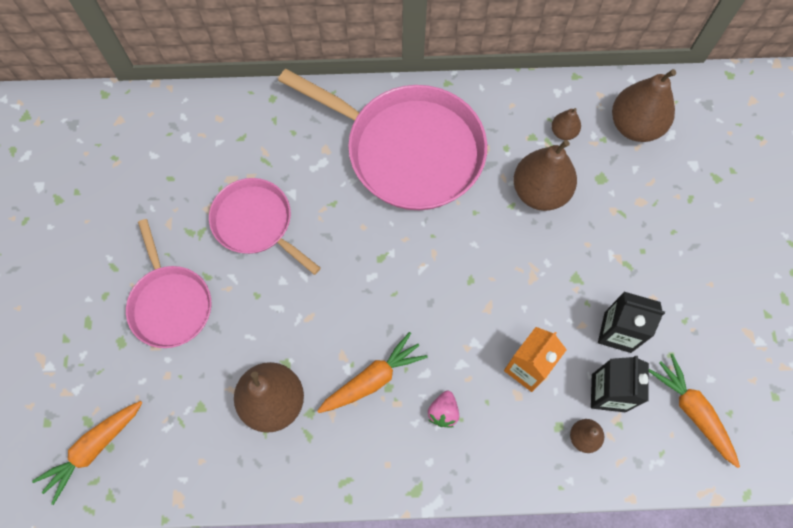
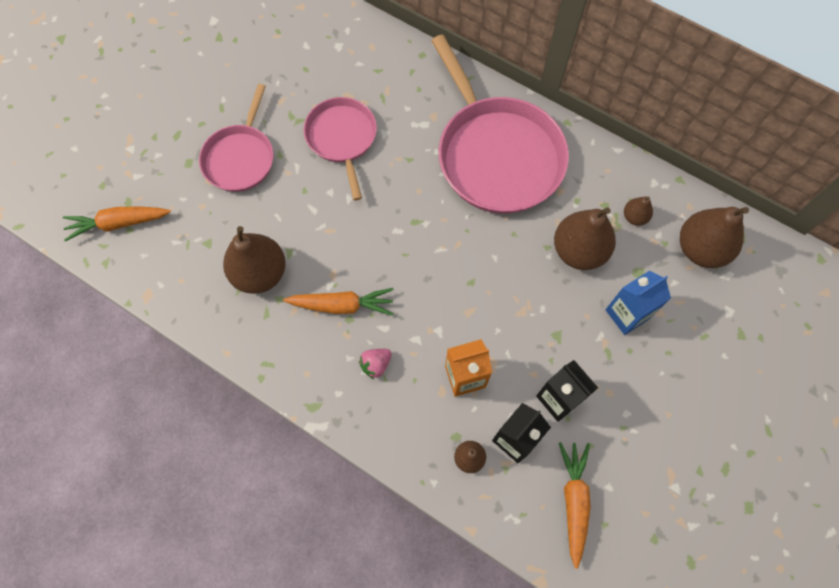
camera: 35 degrees right, 0 degrees up
none -> blue carton [605,271,671,335]

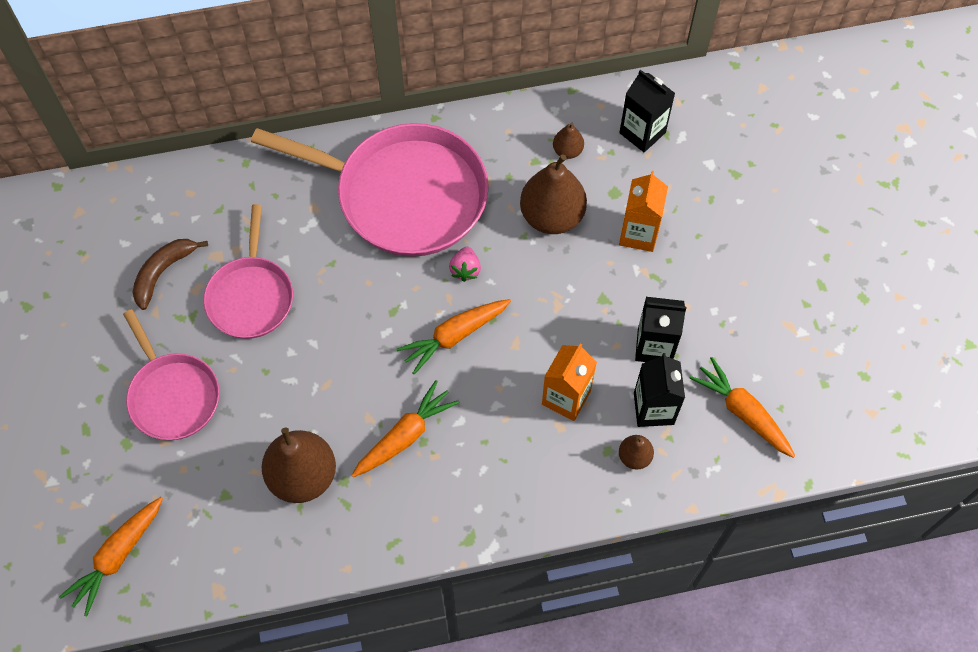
camera: 45 degrees left, 5 degrees down
pink pan [304,97,377,201] -> pink pan turned 120 degrees counterclockwise [203,204,293,339]
pink strawberry [359,349,392,379] -> pink strawberry moved to [449,247,481,282]
blue carton [605,271,671,335] -> orange carton [619,171,668,252]
brown pear [680,207,749,268] -> black carton [619,70,675,152]
none -> brown banana [132,239,208,310]
none -> orange carrot [397,299,511,375]

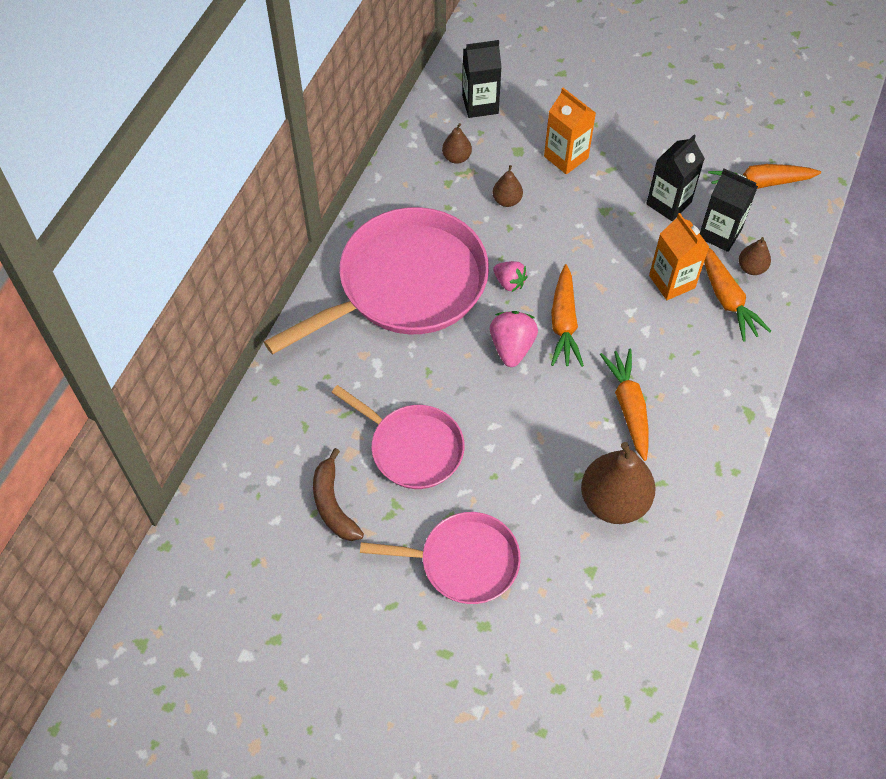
camera: 55 degrees left, 5 degrees down
orange carrot [59,497,163,617] -> orange carrot moved to [704,248,771,342]
brown pear [520,154,587,234] -> brown pear [493,165,523,207], size x0.49
none -> pink strawberry [490,311,538,367]

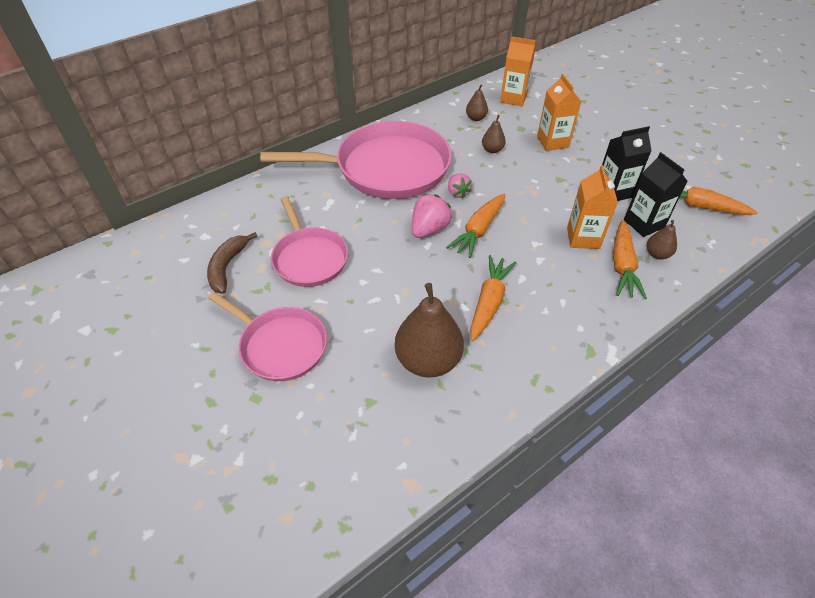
camera: 30 degrees right, 10 degrees down
black carton [462,40,502,118] -> orange carton [500,36,536,106]

